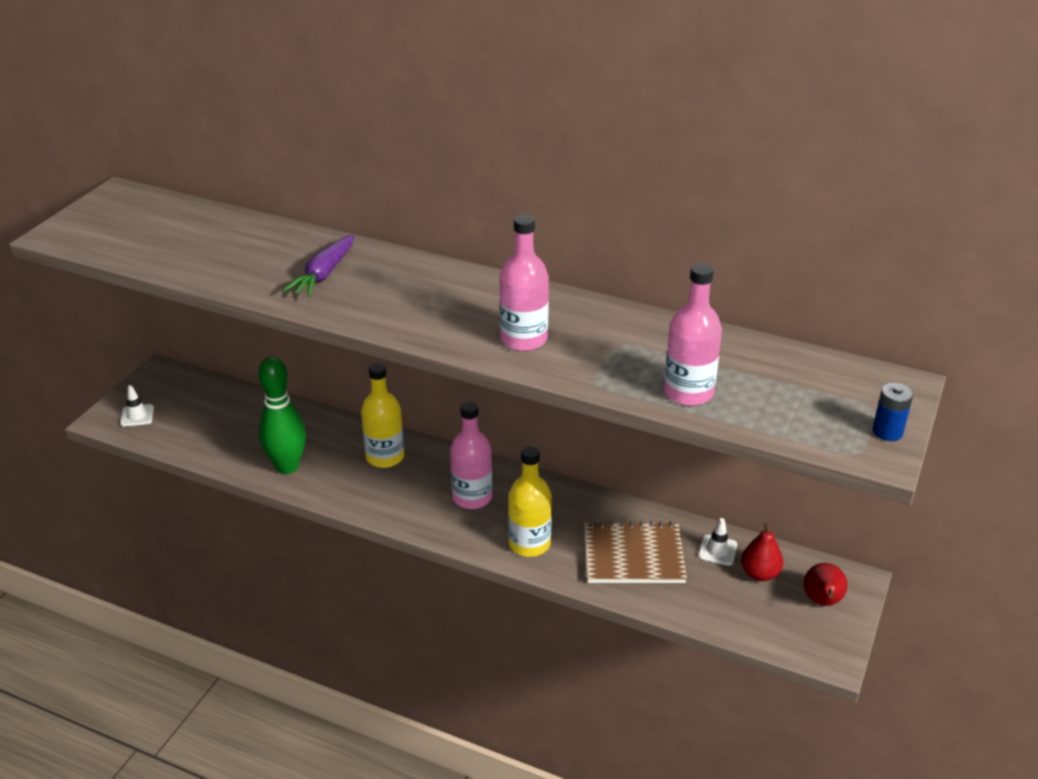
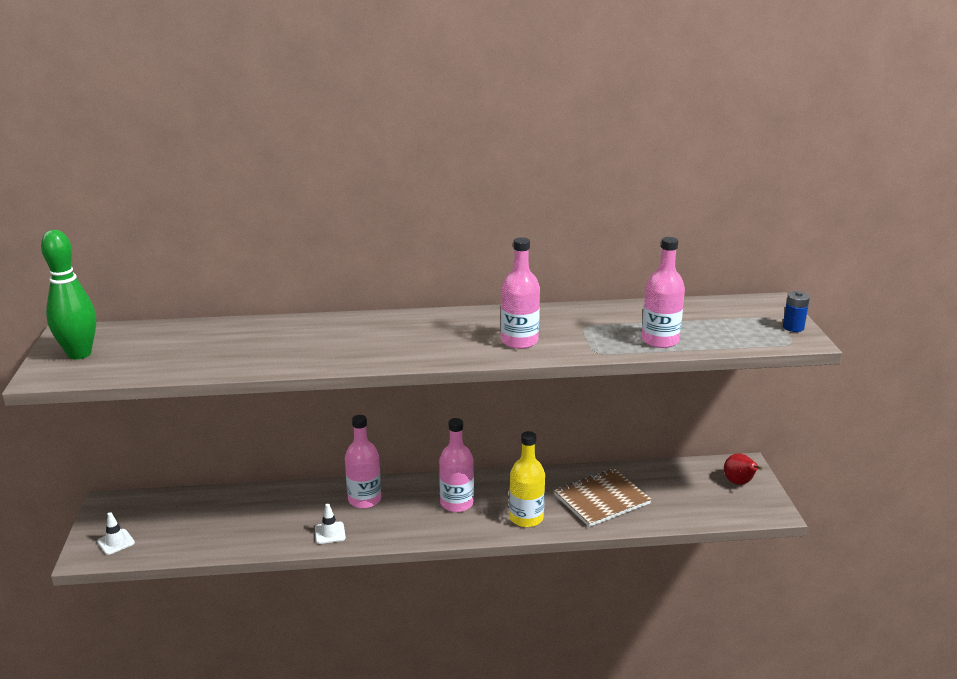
camera: 30 degrees left, 10 degrees down
green bowling pin [258,357,306,474] -> green bowling pin moved to [41,230,96,359]
purple carrot [282,234,354,297] -> none
yellow bottle [361,363,404,468] -> pink bottle [345,415,381,509]
white traffic cone [698,518,737,566] -> white traffic cone moved to [315,504,346,544]
red pear [741,522,783,581] -> none

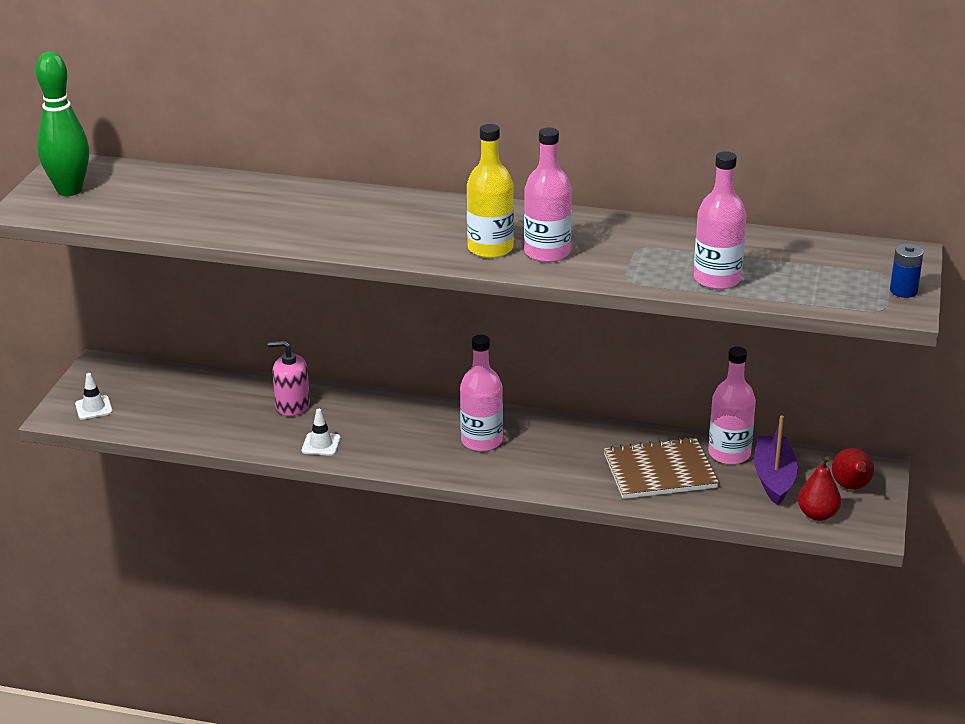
camera: 20 degrees right, 5 degrees up
pink bottle [345,415,381,509] -> pink bottle moved to [708,347,756,465]
yellow bottle [509,431,545,527] -> yellow bottle moved to [467,124,514,258]
none -> pink soap dispenser [268,341,310,416]
none -> purple boat [754,415,798,505]
none -> red pear [798,457,841,521]

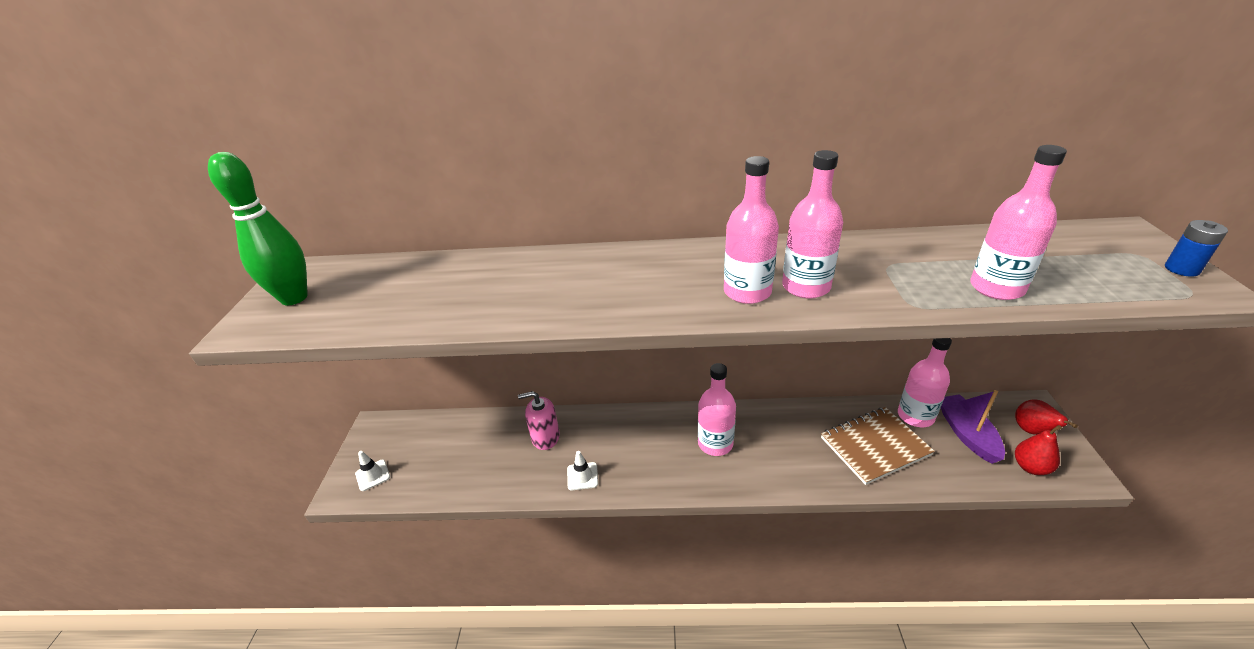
camera: 10 degrees left, 5 degrees up
yellow bottle [467,124,514,258] -> pink bottle [724,156,779,304]

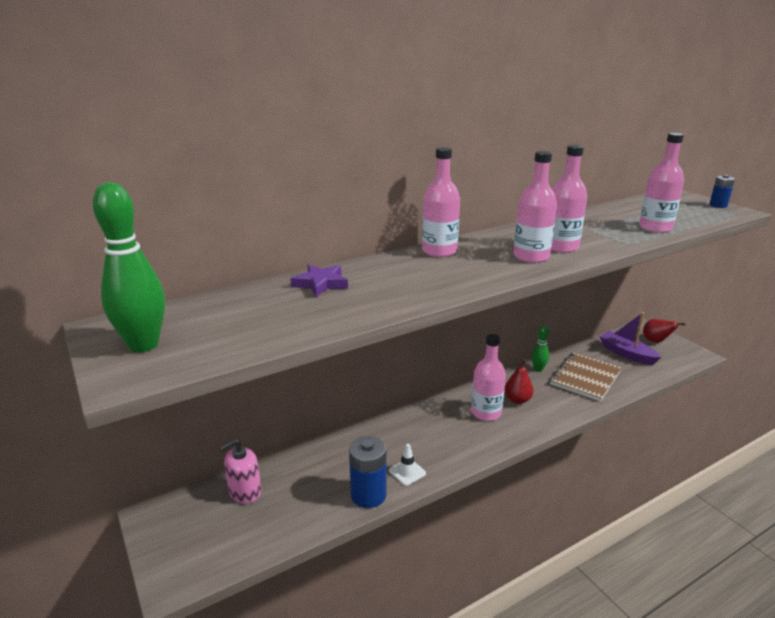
camera: 35 degrees left, 10 degrees down
white traffic cone [355,451,390,491] -> none
pink soap dispenser [518,391,560,450] -> pink soap dispenser moved to [220,439,261,504]
pink bottle [898,338,952,427] -> pink bottle moved to [422,147,460,257]
red pear [1015,425,1062,475] -> red pear moved to [504,359,534,404]
none -> purple star [290,264,348,297]
none -> blue battery [349,436,386,508]
none -> green bowling pin [531,325,549,372]

